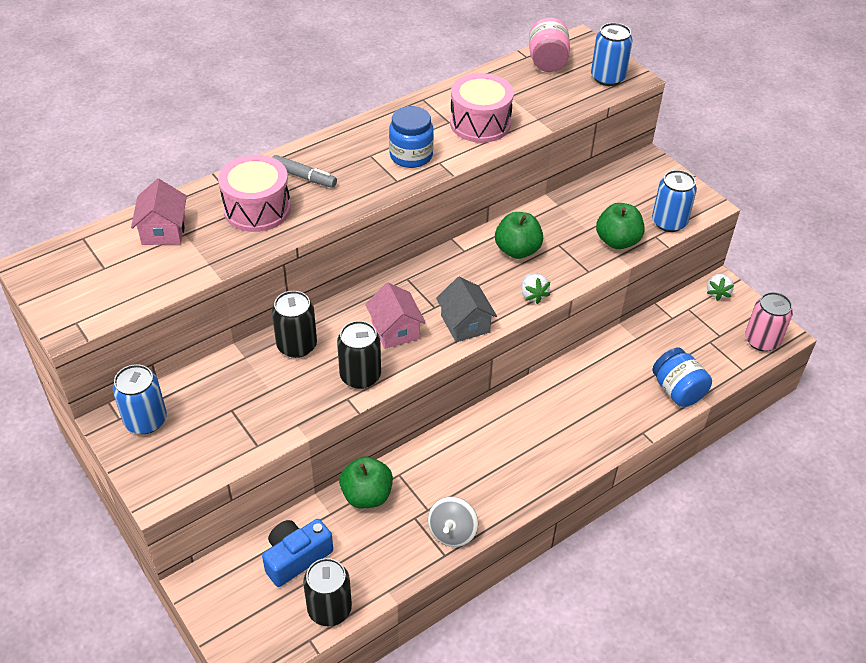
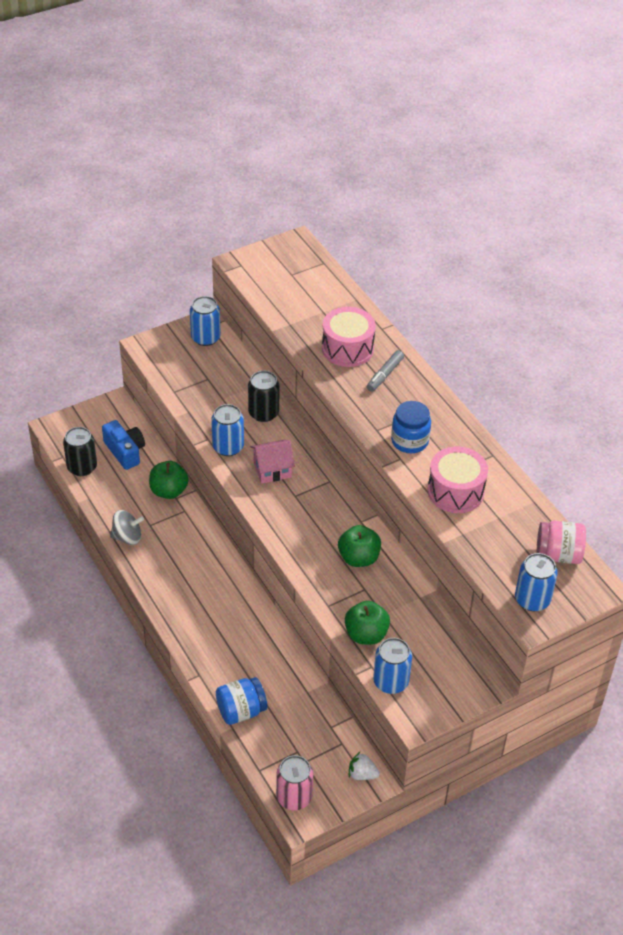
camera: 95 degrees right, 0 degrees up
pink house [131,179,187,245] -> none
black can [337,321,381,389] -> blue can [211,404,244,456]
grey spinning top [428,496,478,547] -> grey spinning top turned 150 degrees clockwise [110,510,144,545]
grey house [436,277,497,342] -> none
white strawberry [521,273,550,304] -> none

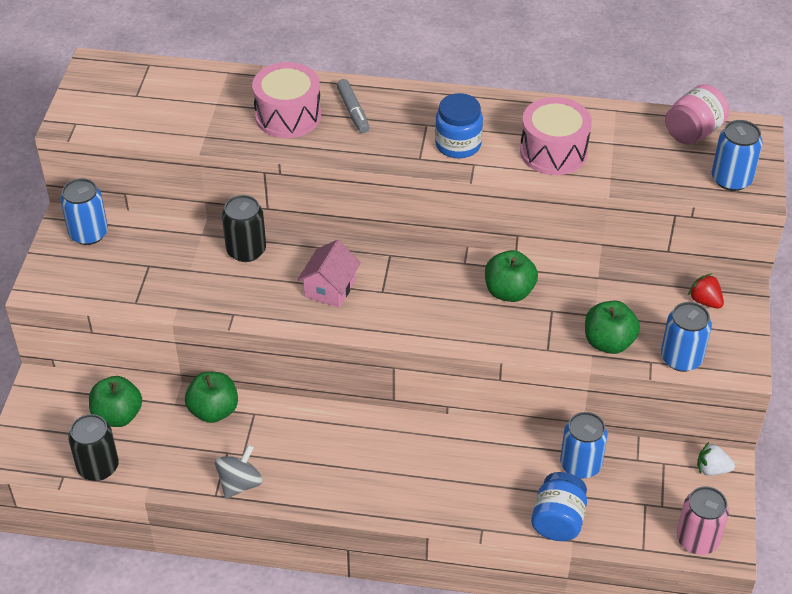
camera: 50 degrees left, 0 degrees up
blue camera [102,420,145,470] -> green apple [89,376,142,427]
blue can [211,404,244,456] -> blue can moved to [560,412,608,479]
white strawberry [349,752,380,780] -> white strawberry turned 45 degrees clockwise [697,442,735,476]
none -> red strawberry [688,273,724,309]

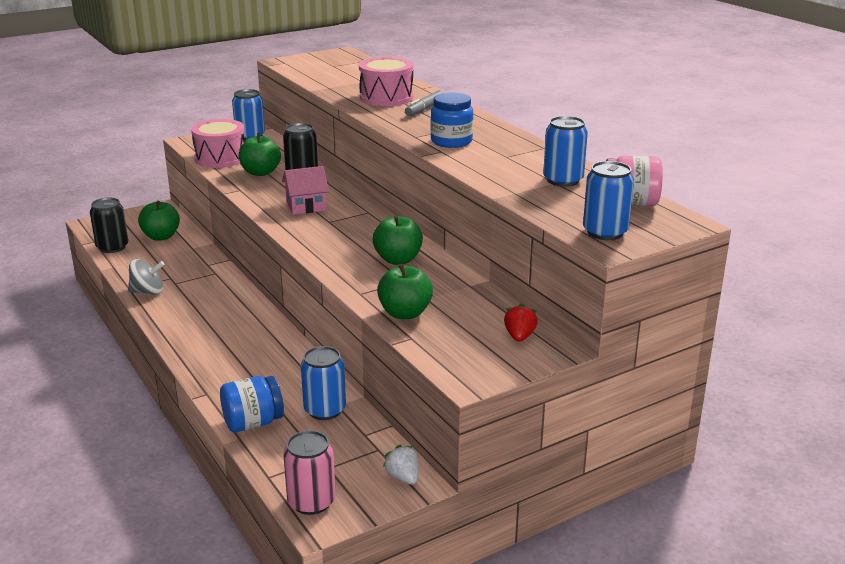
camera: 50 degrees right, 20 degrees down
green apple [185,372,238,423] -> green apple moved to [239,133,281,176]
pink drum [520,97,592,175] -> pink drum moved to [191,119,245,168]
blue can [661,302,712,372] -> blue can moved to [543,116,588,187]

